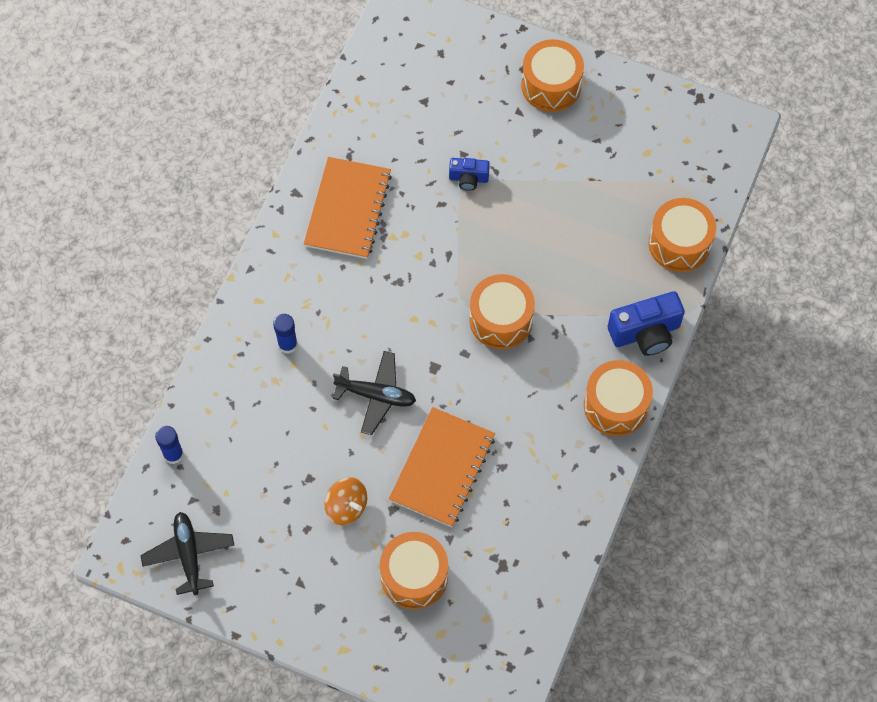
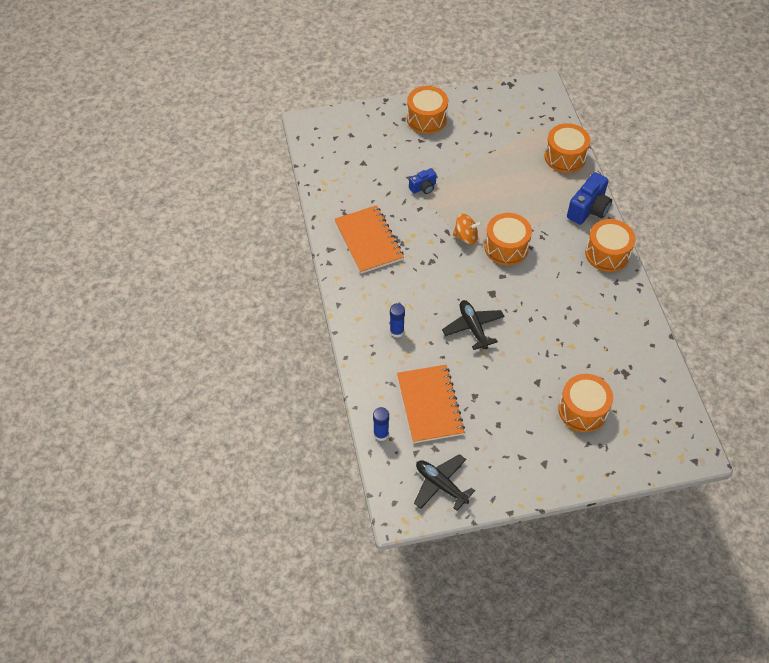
camera: 35 degrees left, 10 degrees down
orange spinning top [324,477,367,525] -> orange spinning top moved to [453,214,482,245]
black plane [333,351,416,435] -> black plane turned 90 degrees counterclockwise [442,300,505,350]
orange notebook [389,407,495,527] -> orange notebook moved to [397,365,465,443]

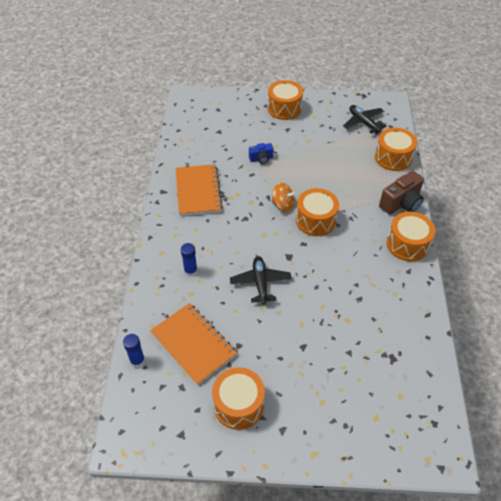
camera: 15 degrees right, 5 degrees down
orange notebook [397,365,465,443] -> orange notebook turned 45 degrees counterclockwise [150,303,237,385]
black plane [414,454,475,511] -> black plane moved to [343,105,387,134]
orange drum [558,374,613,432] -> orange drum moved to [212,367,265,430]
blue camera [567,172,612,225] -> brown camera [379,171,424,215]

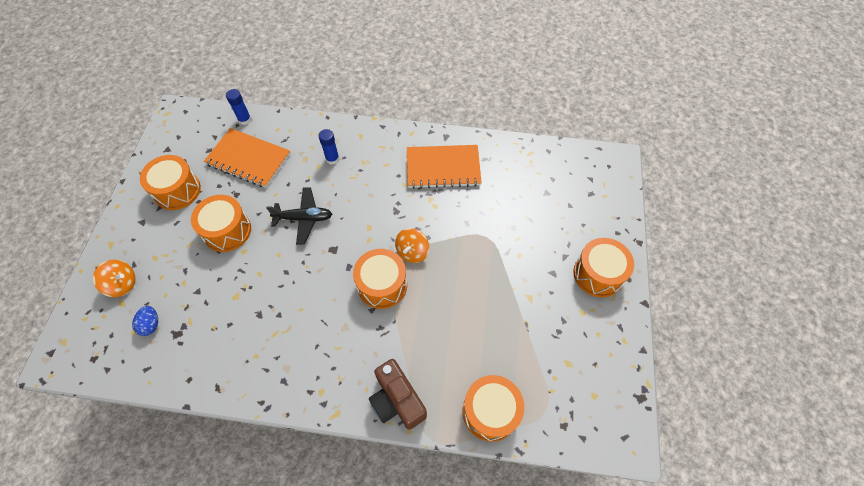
camera: 95 degrees right, 10 degrees up
orange notebook [150,303,237,385] -> orange notebook turned 60 degrees clockwise [204,128,291,188]
blue camera [249,143,274,164] -> none
black plane [343,105,387,134] -> none
orange drum [387,212,435,261] -> orange drum moved to [191,195,251,252]
none -> orange spinning top [93,260,136,297]
none -> blue egg [132,306,158,336]

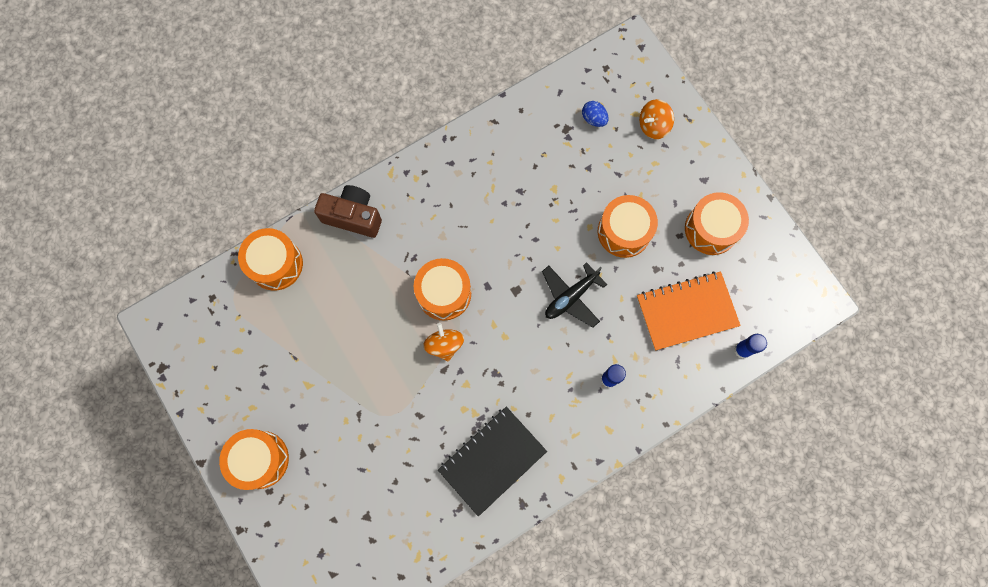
camera: 140 degrees right, 15 degrees up
orange notebook [407,145,482,189] -> black notebook [438,407,547,517]

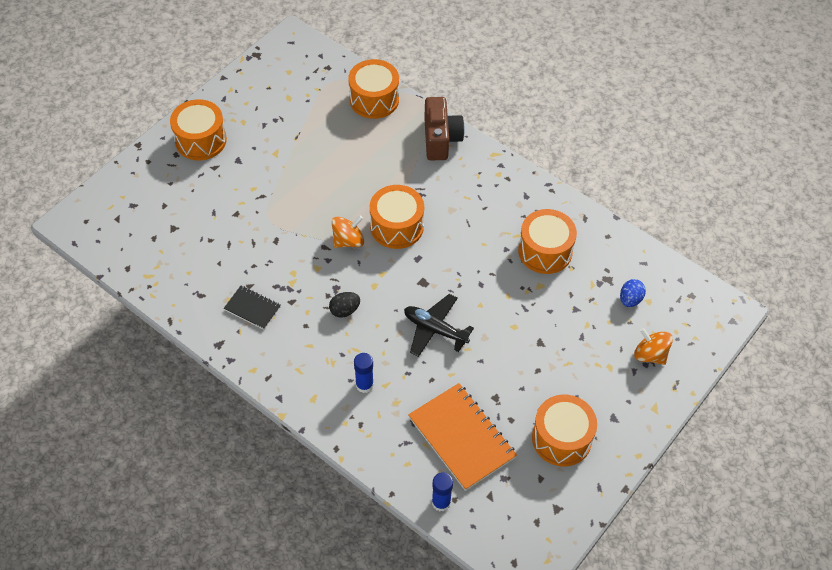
camera: 70 degrees right, 20 degrees down
black notebook [438,407,547,517] -> black notebook [224,286,281,329], size x0.52
orange drum [598,195,658,258] -> orange drum moved to [518,209,577,274]
none -> black egg [329,292,360,318]

